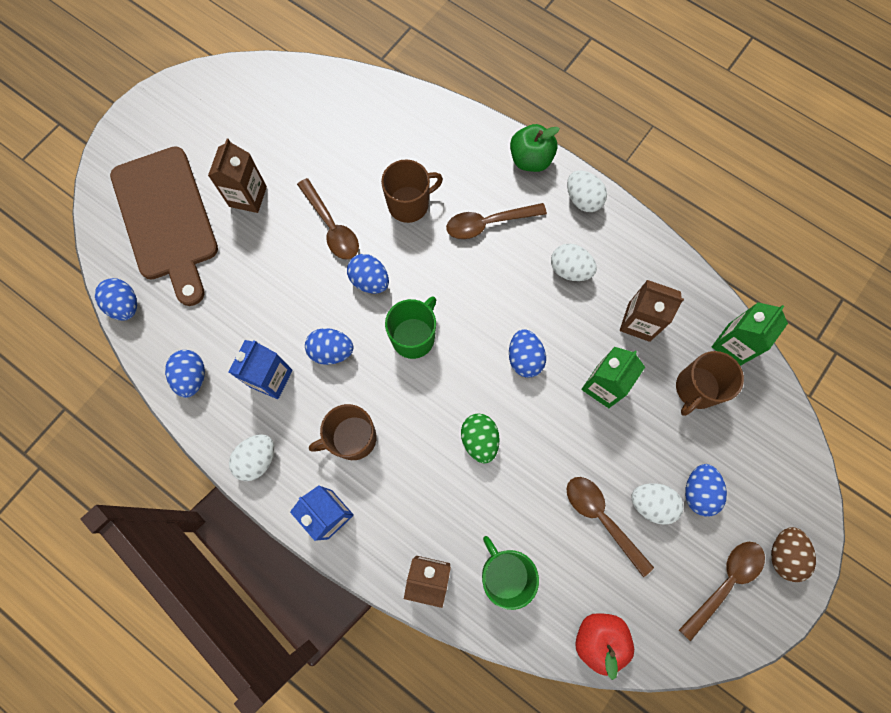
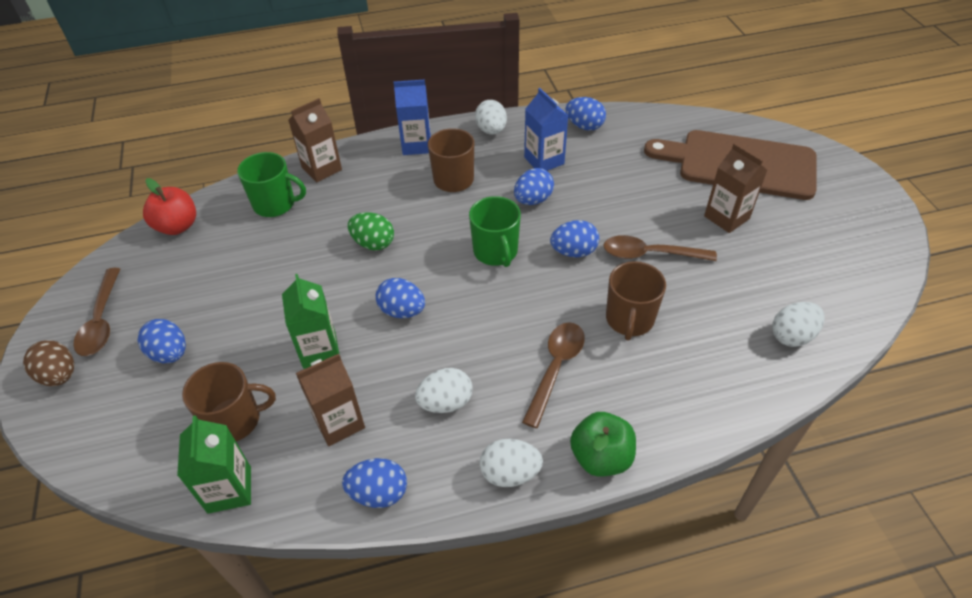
camera: 130 degrees right, 25 degrees down
blue egg [95,278,137,321] -> blue egg moved to [342,458,407,508]
brown spoon [566,477,654,577] -> none
white egg [631,483,683,525] -> white egg moved to [772,302,825,347]
brown mug [676,351,744,416] -> brown mug turned 90 degrees clockwise [182,362,276,441]

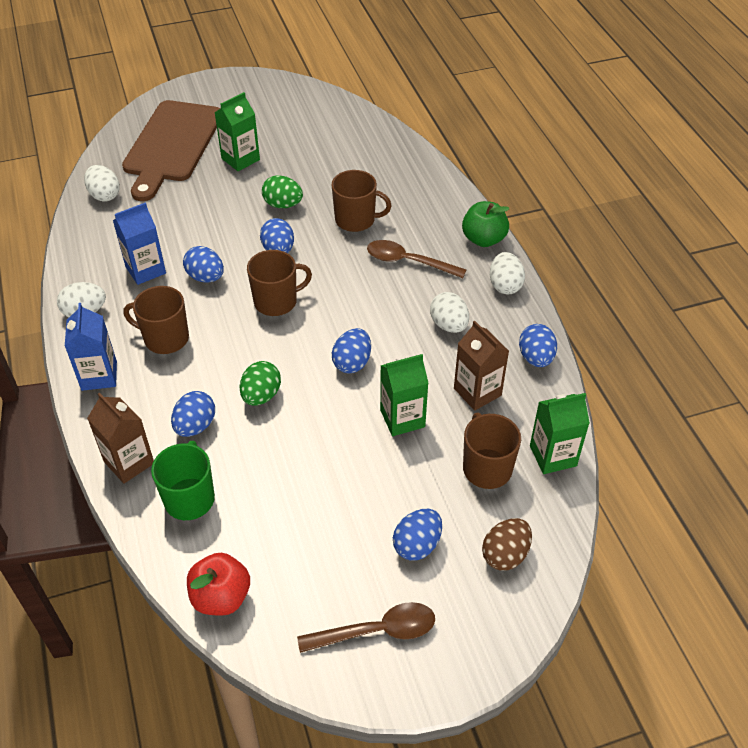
camera: 95 degrees left, 0 degrees up
brown egg [23,340,74,386] -> brown egg moved to [482,518,532,571]
green mug [469,196,521,267] -> brown mug [247,250,312,316]
blue egg [565,97,606,131] -> blue egg moved to [171,391,215,437]
brown spoon [603,235,717,261] -> green egg [262,175,303,208]
brown carton [704,143,767,233] -> green carton [215,92,260,171]
white egg [772,302,825,347] -> white egg moved to [84,165,120,202]

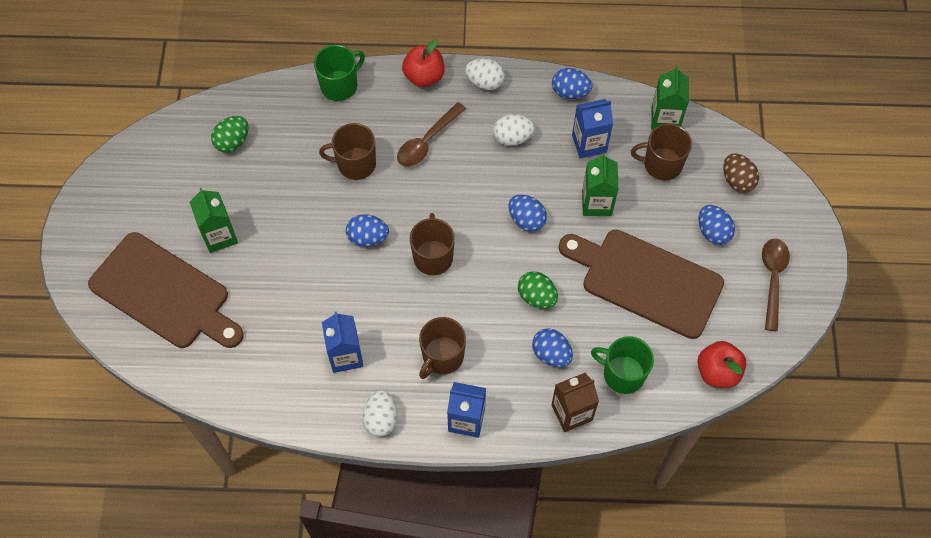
camera: 70 degrees left, 15 degrees up
white egg [84,165,120,202] -> none
blue egg [183,246,224,283] -> none
green egg [262,175,303,208] -> green egg moved to [211,116,248,153]
brown mug [331,170,392,232] -> brown mug turned 120 degrees counterclockwise [319,123,376,180]
brown carton [454,321,509,411] -> blue carton [572,99,613,159]
green apple [462,201,509,247] -> red apple [402,39,445,87]
none -> green mug [314,45,365,101]
none -> brown cutting board [559,230,724,339]

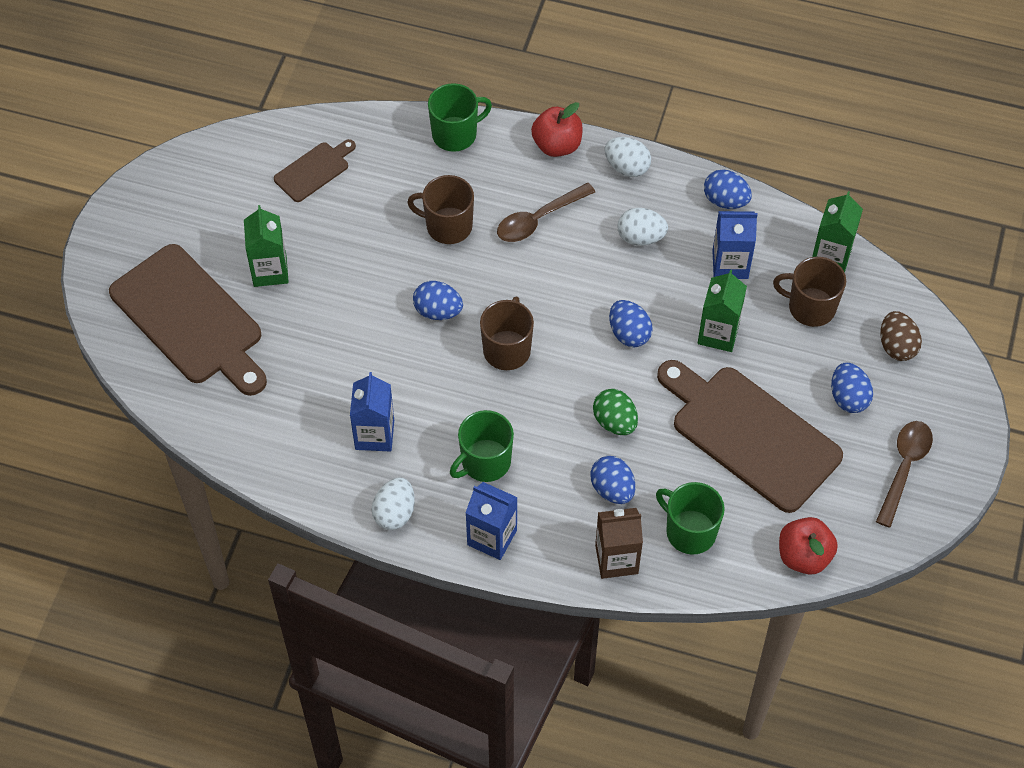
camera: 15 degrees right, 5 degrees down
green egg [211,116,248,153] -> brown cutting board [274,139,356,202]
brown mug [419,317,466,379] -> green mug [450,410,514,482]

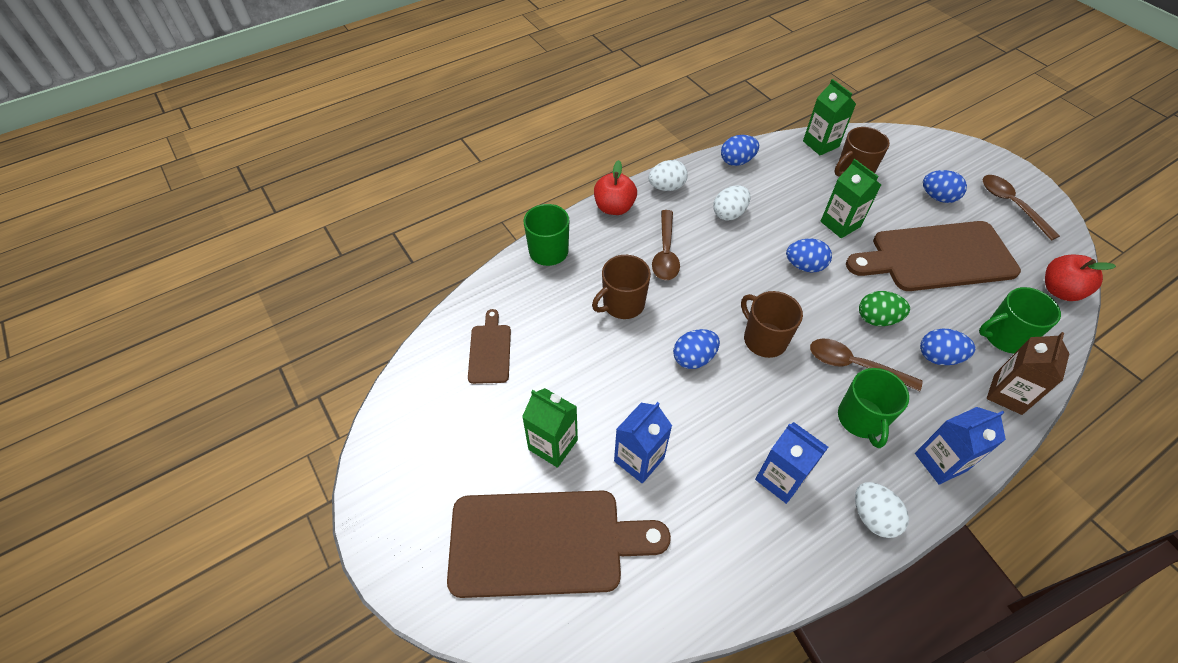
camera: 50 degrees left, 5 degrees down
blue carton [712,211,758,279] -> blue carton moved to [614,402,672,484]
brown egg [880,311,922,361] -> none
none -> brown spoon [810,339,923,391]

